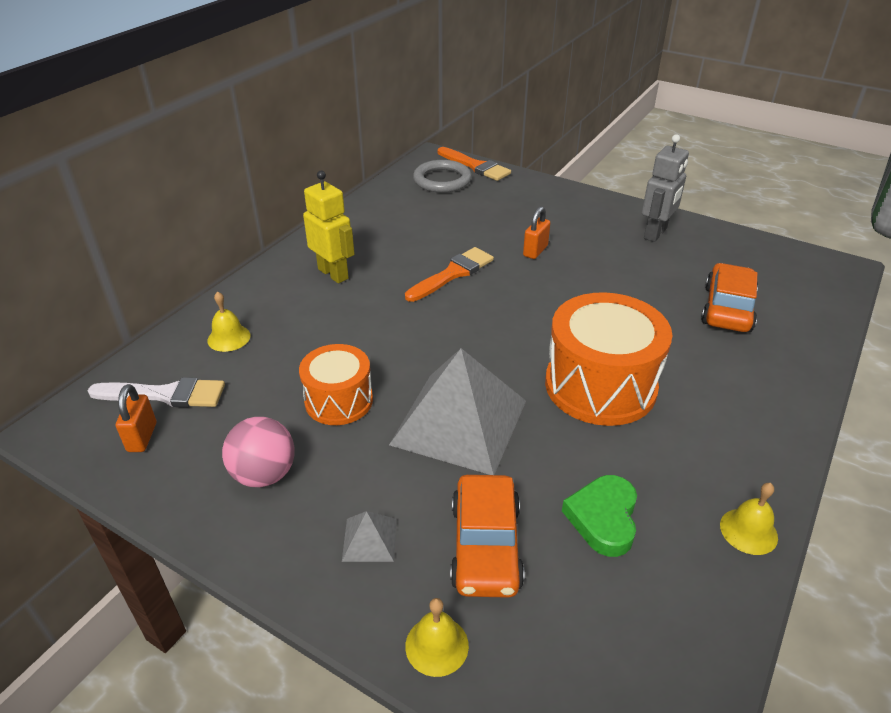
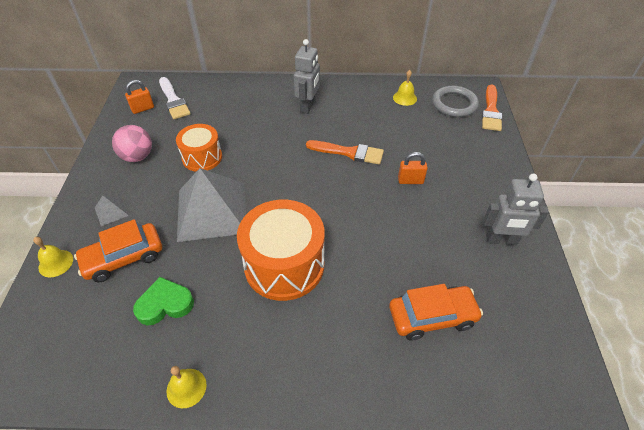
camera: 60 degrees right, 10 degrees up
yellow bell [207,291,251,352] -> yellow bell moved to [393,70,417,106]
yellow robot [303,171,355,283] -> grey robot [294,39,320,114]

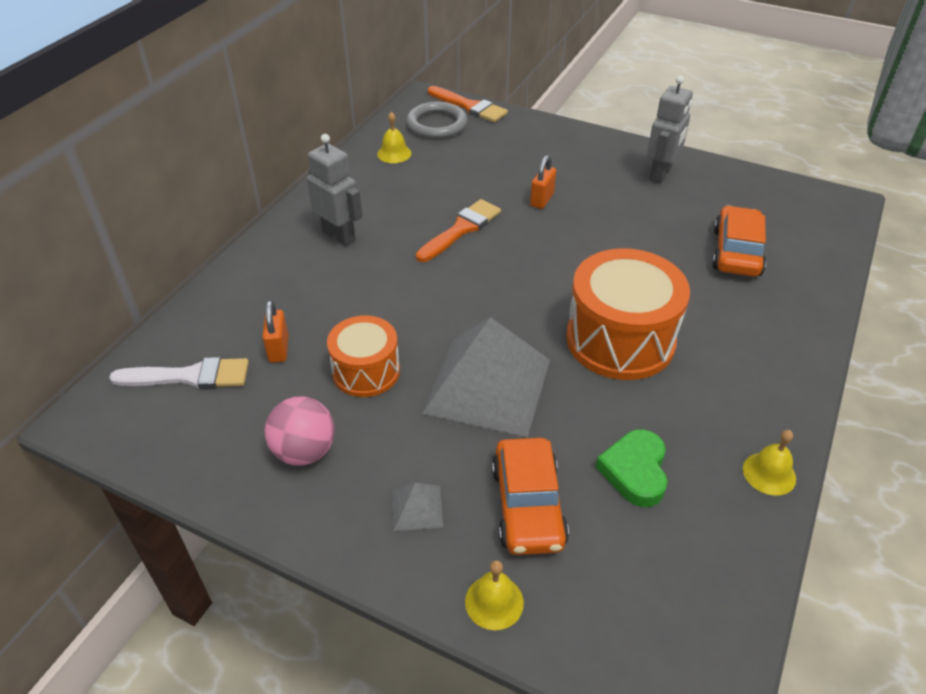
camera: 65 degrees left, 5 degrees down
orange padlock [125,80,154,114] -> orange padlock moved to [262,300,288,363]

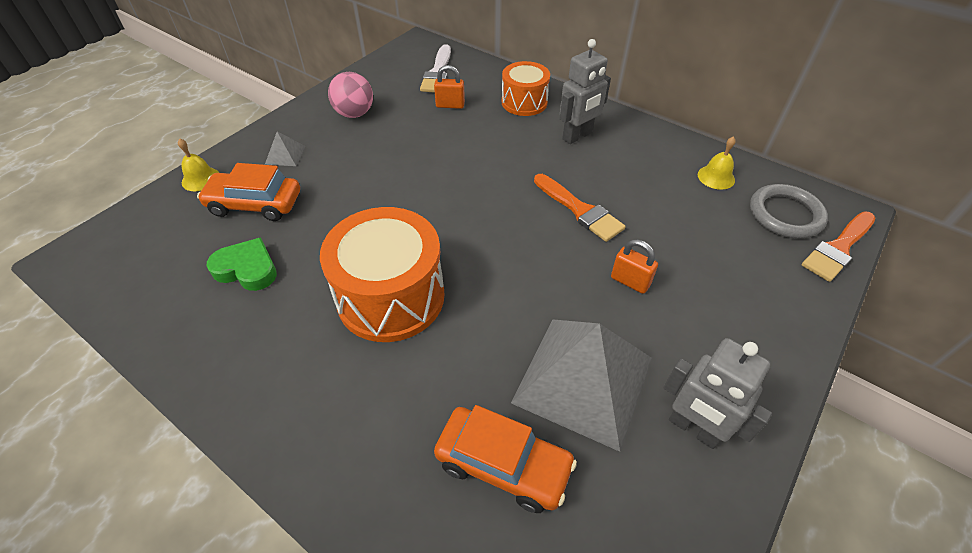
camera: 100 degrees right, 5 degrees up
orange drum [327,315,400,397] -> orange drum moved to [502,61,550,116]
grey pyramid [422,317,550,437] -> grey pyramid moved to [511,319,652,452]
yellow bell [743,430,796,496] -> none

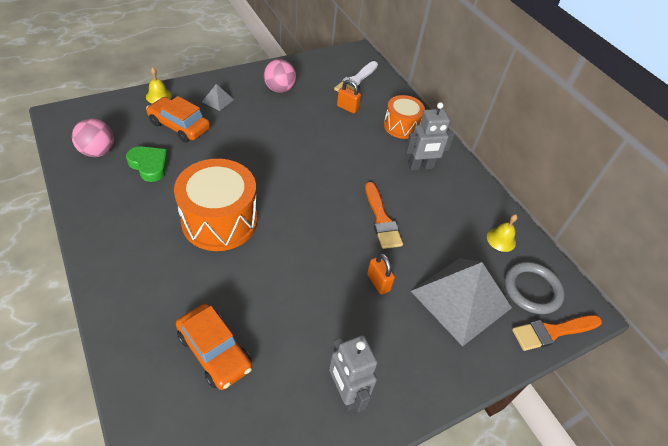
camera: 20 degrees right, 0 degrees up
grey pyramid [511,319,652,452] -> grey pyramid moved to [411,258,512,346]
none -> pink ball [72,118,114,157]

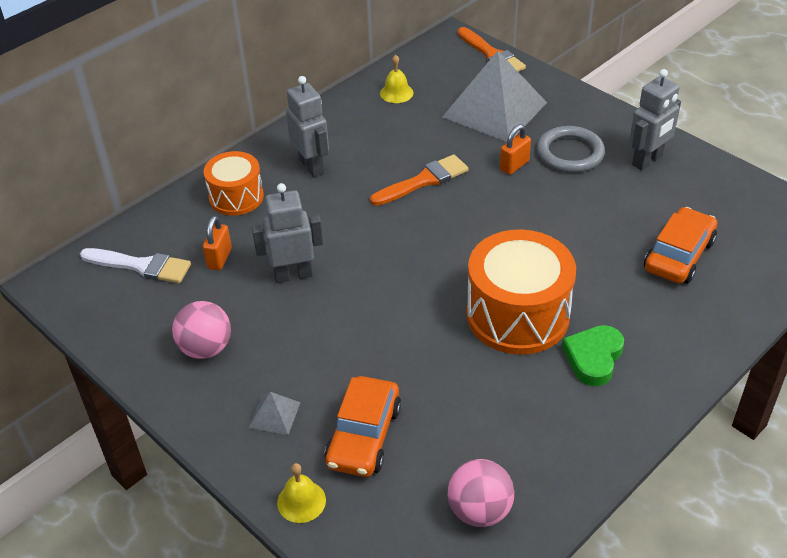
camera: 100 degrees left, 5 degrees down
green heart [126,146,168,182] -> green heart moved to [562,325,624,386]
grey ring [505,262,565,314] -> grey ring moved to [537,126,605,173]
none -> grey robot [252,183,323,283]

